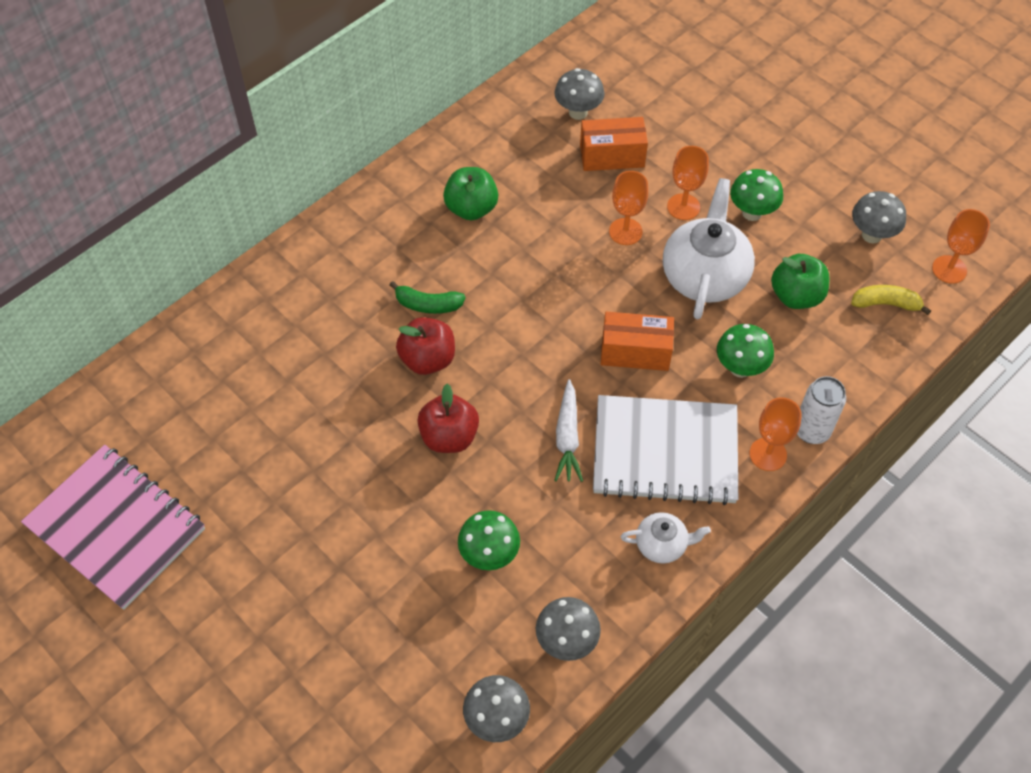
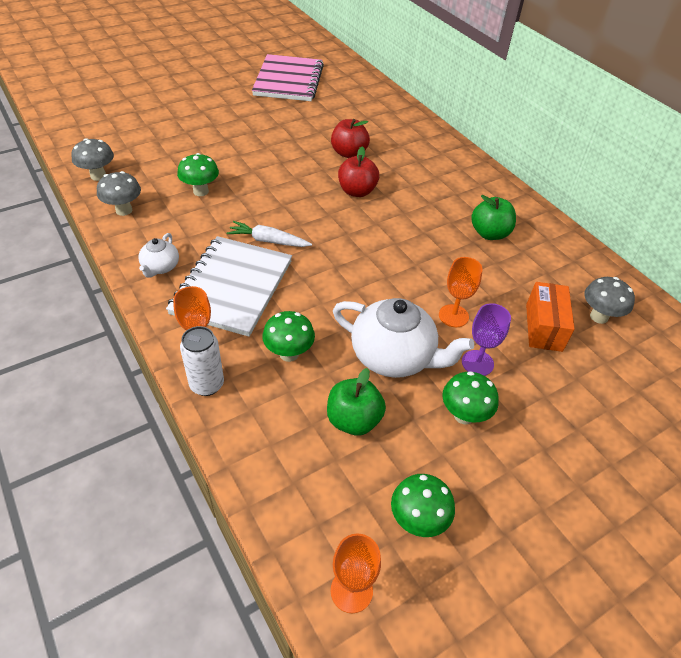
camera: 100 degrees right, 10 degrees down
pink notebook [21,445,205,610] -> pink notebook turned 45 degrees counterclockwise [252,54,324,101]
green banana [390,281,466,314] -> none
red apple [417,384,479,453] -> red apple moved to [331,119,370,158]
orange box [601,312,674,371] -> none
orange goblet [667,146,709,220] -> purple goblet [462,303,511,376]
yellow banana [851,285,931,315] -> none
grey mushroom [852,191,906,243] -> green mushroom [391,474,455,537]

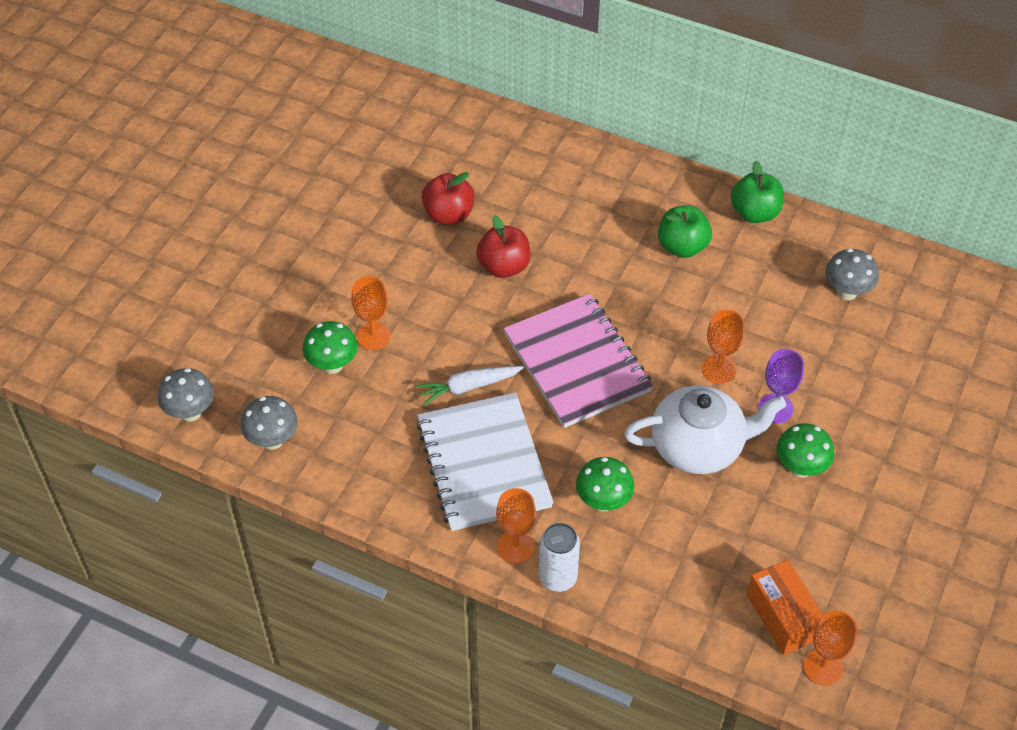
camera: 30 degrees left, 5 degrees up
white teapot [138,233,179,278] -> none
pink notebook [252,54,324,101] -> pink notebook moved to [504,294,653,428]
green apple [327,368,386,436] -> green apple moved to [731,161,784,223]
green mushroom [391,474,455,537] -> none
orange box [526,282,575,352] -> orange box moved to [747,560,823,655]
none -> orange goblet [351,276,391,350]

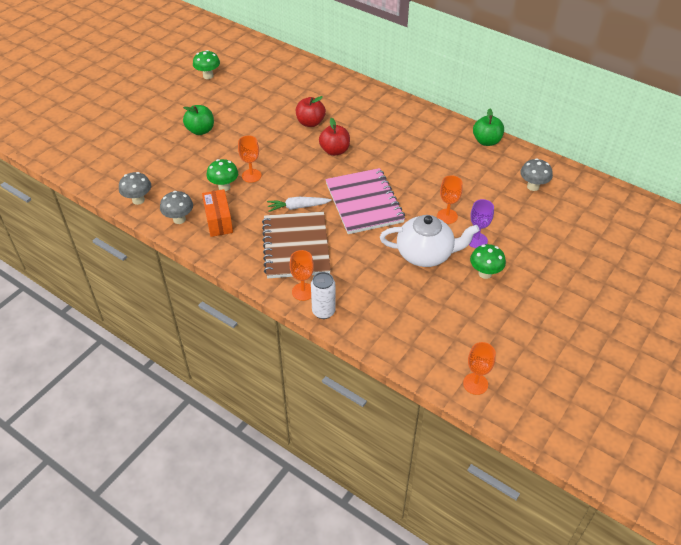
camera: 10 degrees right, 5 degrees down
white notebook [416,392,554,531] -> brown notebook [262,212,331,278]
green mushroom [576,457,634,512] -> green mushroom moved to [193,50,220,79]
green apple [658,206,712,258] -> green apple moved to [183,105,214,135]
orange box [747,560,823,655] -> orange box moved to [202,189,233,237]

